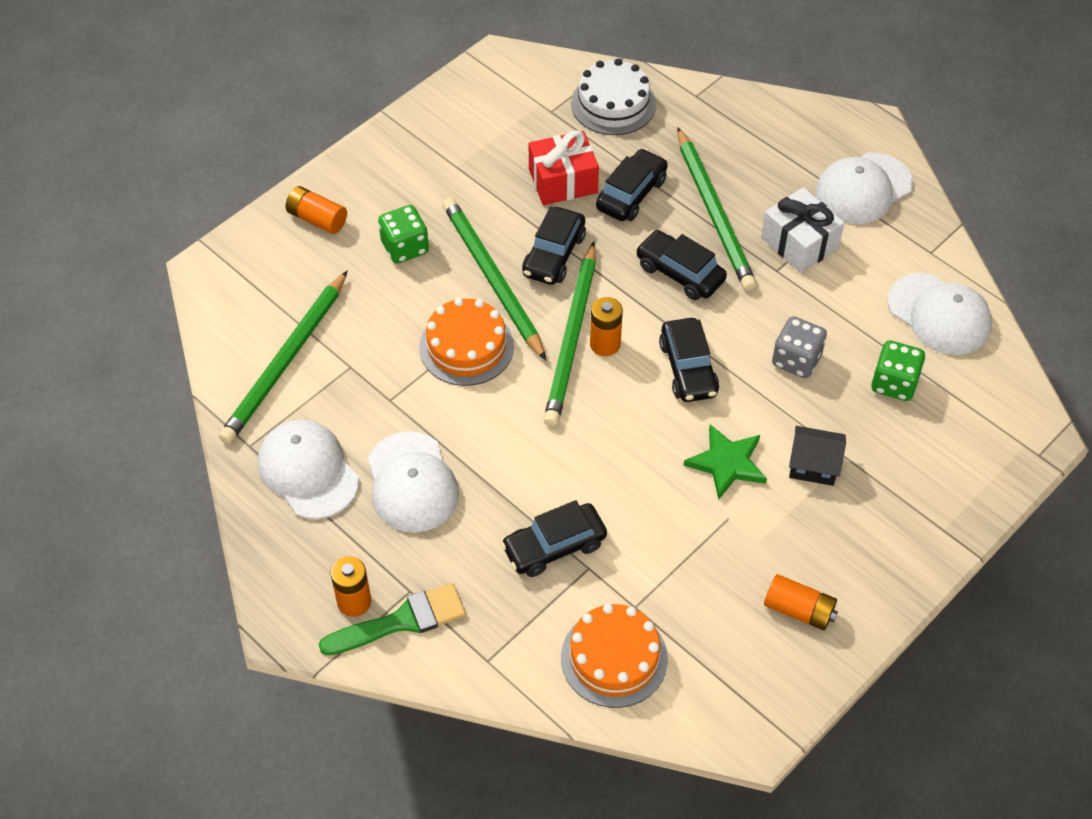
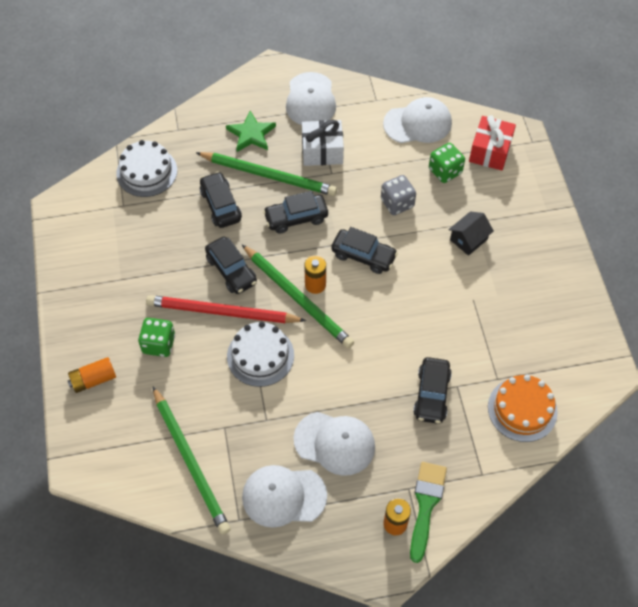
camera: 55 degrees left, 5 degrees up
orange cake [419,298,514,386] -> white cake [227,322,294,387]
green pencil [443,198,546,361] -> red pencil [146,295,306,323]
red gift [529,130,599,205] -> red gift moved to [469,115,516,171]
green star [683,424,767,500] -> green star moved to [226,111,276,152]
orange battery [764,574,838,630] -> none

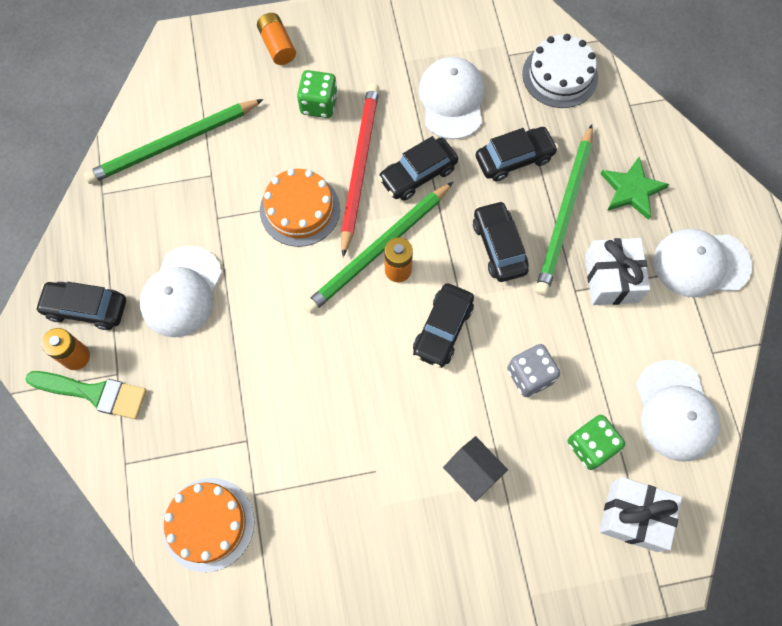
camera: 90 degrees right, 10 degrees up
white cake [227,322,294,387] -> orange cake [260,169,340,247]
white cap [242,465,327,528] -> white cap moved to [419,57,485,140]
black car [413,357,452,424] -> black car moved to [35,282,126,330]
red gift [469,115,516,171] -> white gift [599,477,682,552]

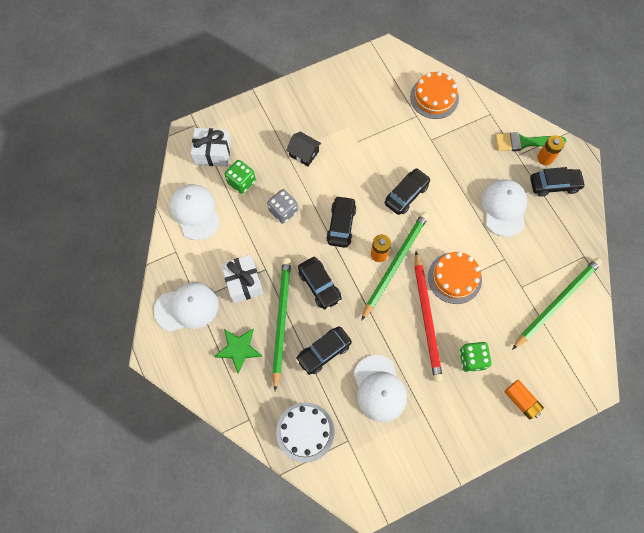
camera: 165 degrees right, 0 degrees up
black car [378,136,458,201] -> black car moved to [385,168,431,215]

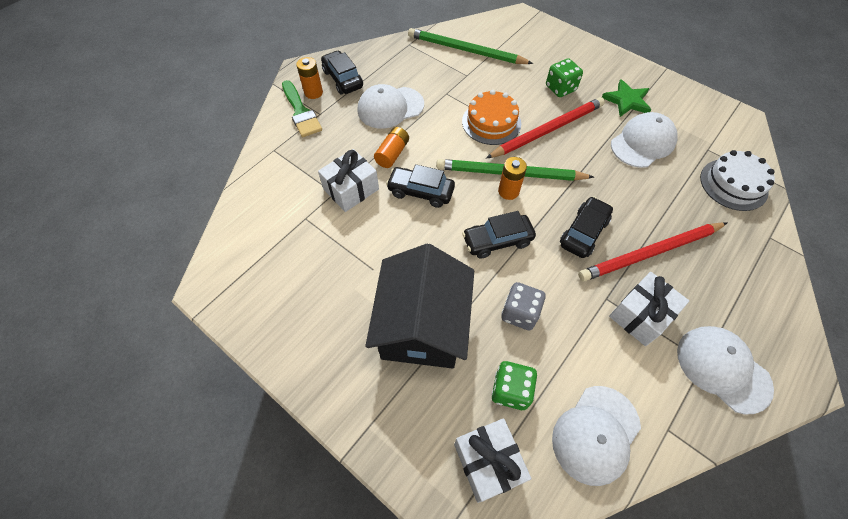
camera: 115 degrees left, 10 degrees down
green star [214,329,262,374] -> green star moved to [602,79,651,117]
green pencil [272,258,291,391] -> red pencil [578,222,727,282]
black house [286,132,322,166] -> black house [365,244,474,369], size x2.31
black car [296,326,352,375] -> none
orange cake [410,71,459,119] -> none
orange battery [504,380,544,420] -> orange battery moved to [374,127,409,168]
none -> white gift [318,149,379,212]

